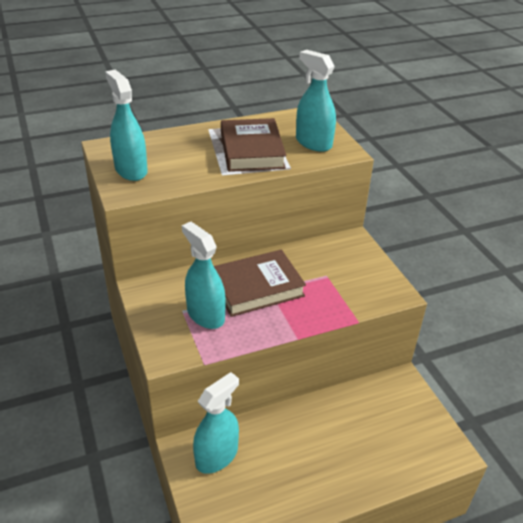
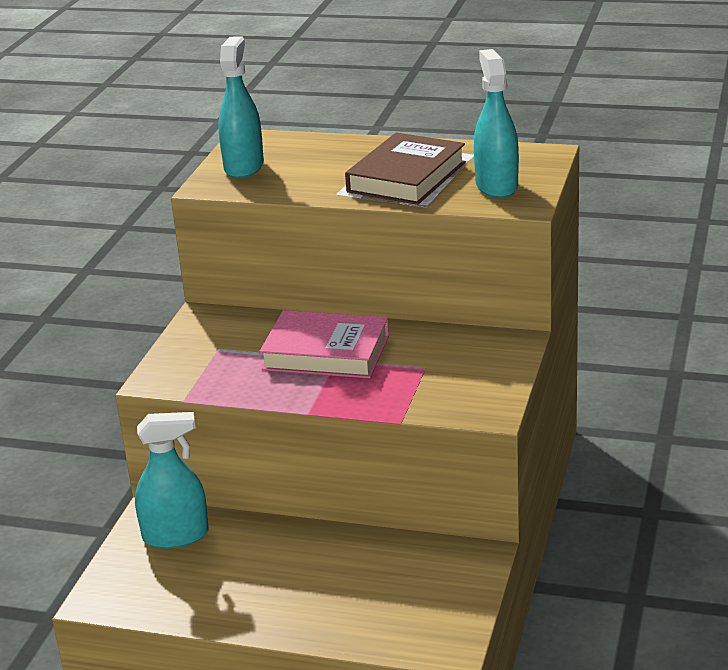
camera: 40 degrees right, 10 degrees down
turquoise spray bottle [182,222,226,329] -> none
brown book [214,250,306,317] -> pink book [259,310,389,378]

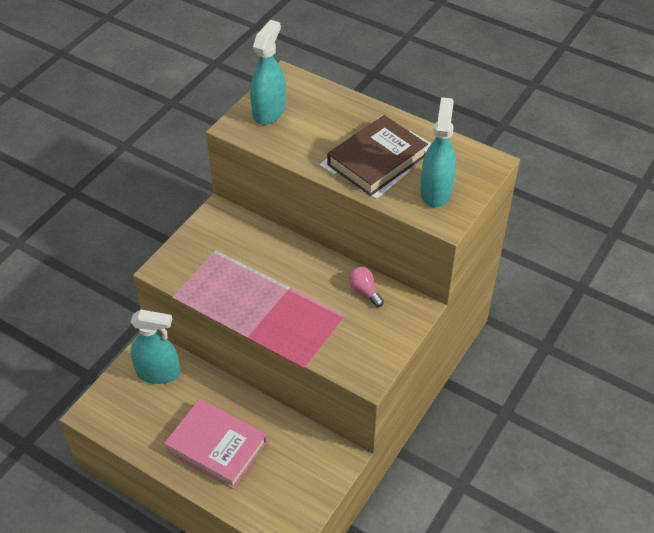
camera: 15 degrees right, 20 degrees up
pink book [259,310,389,378] -> pink book moved to [164,399,267,489]
none -> pink light bulb [349,267,384,307]

